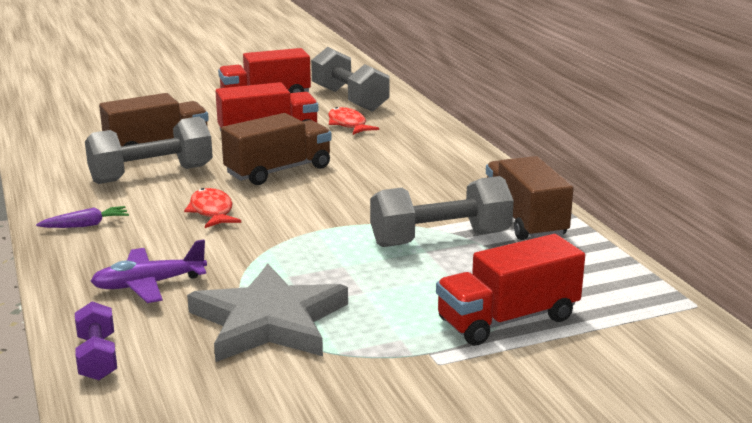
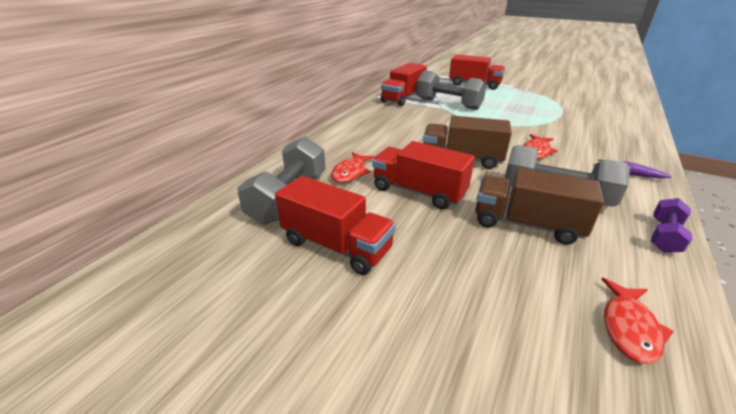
camera: 130 degrees left, 10 degrees up
purple dumbbell [75,301,117,380] -> purple dumbbell moved to [651,198,692,253]
purple plane [91,240,207,303] -> none
grey star [187,264,348,362] -> none
brown truck [486,156,574,240] -> red truck [381,63,427,106]
none -> red fish [601,278,674,364]

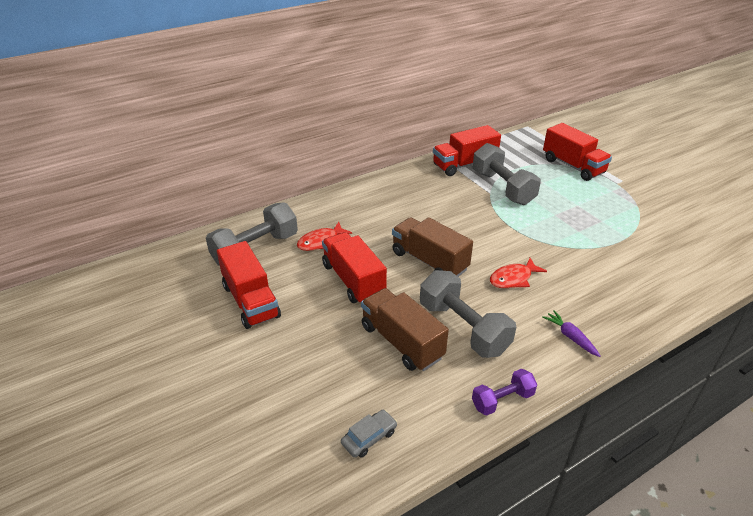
camera: 30 degrees right, 5 degrees up
red fish [601,278,674,364] -> grey car [341,410,397,458]

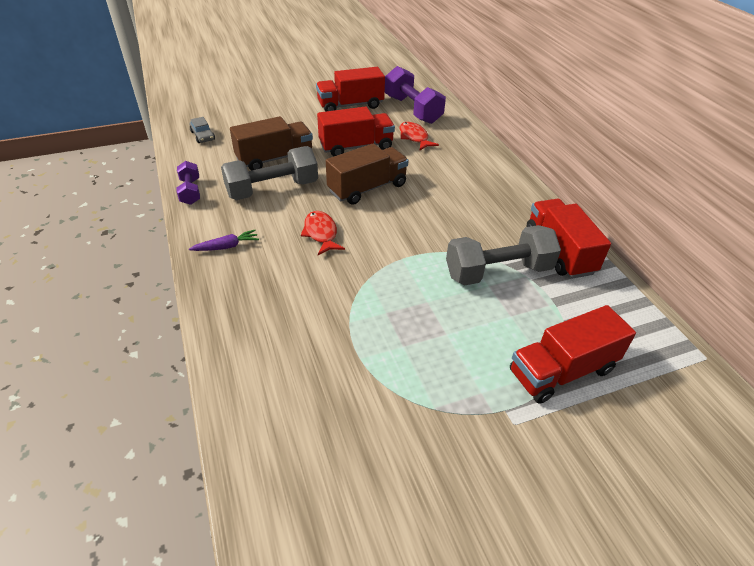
camera: 100 degrees right, 5 degrees up
grey dumbbell [206,202,298,266] -> purple dumbbell [385,66,446,124]

